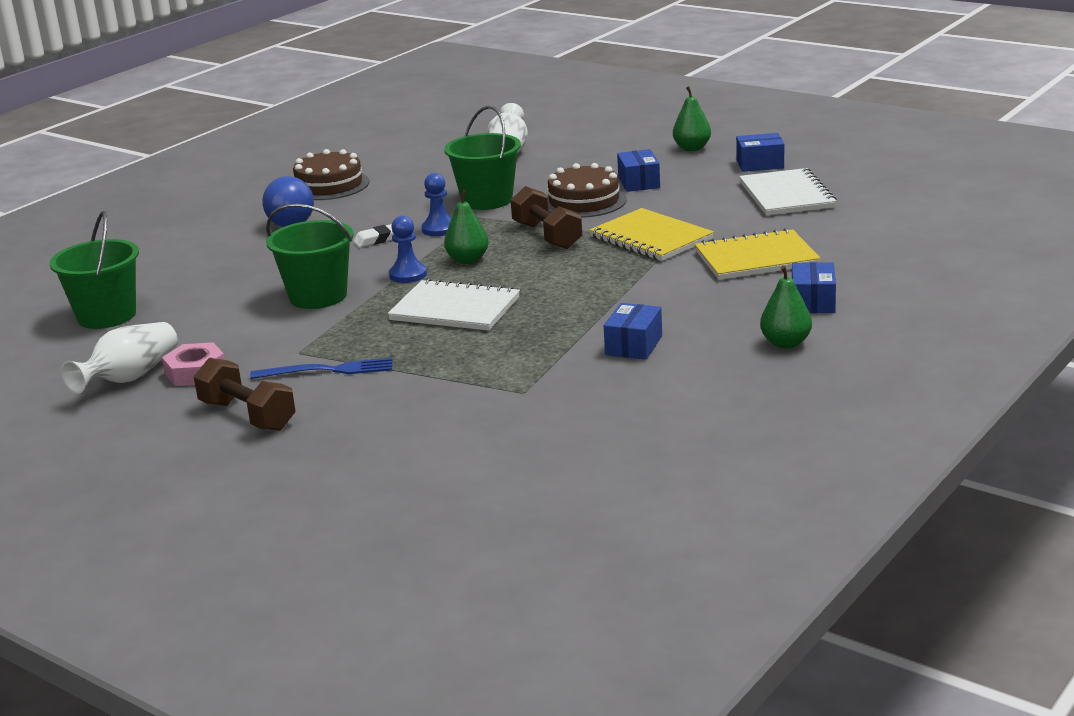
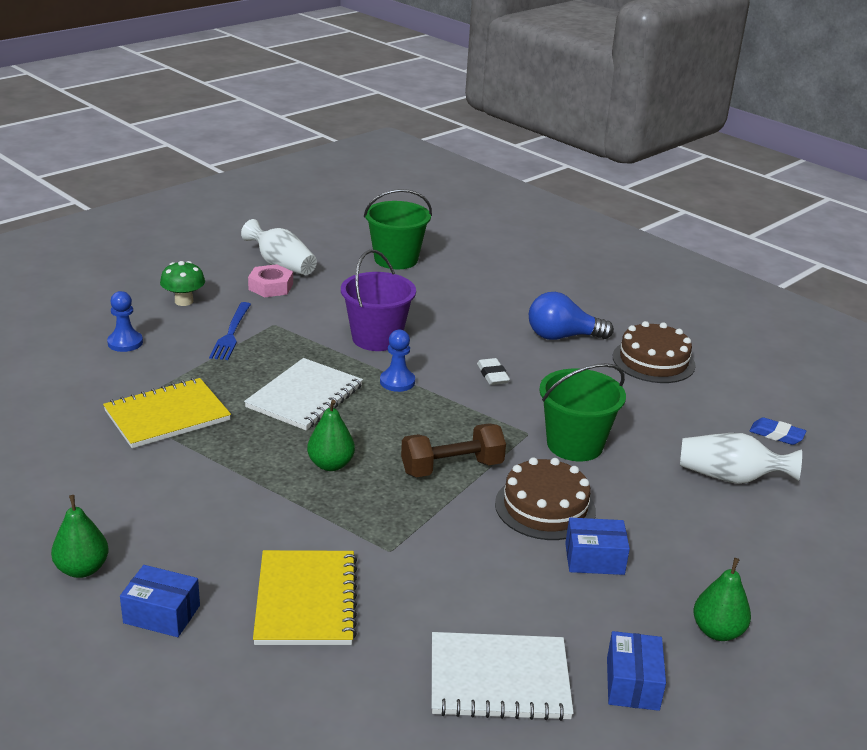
camera: 95 degrees right, 5 degrees up
brown dumbbell [194,358,296,431] -> green mushroom [160,261,205,306]
green bucket [266,203,354,309] -> purple bucket [341,250,416,351]
blue pawn [421,173,452,236] -> blue pawn moved to [107,291,143,352]
green pear [444,190,489,264] -> green pear moved to [307,400,355,471]
yellow notebook [589,208,714,261] -> yellow notebook moved to [103,378,231,448]
blue box [604,303,662,360] -> none
none -> blue eraser [749,417,806,445]

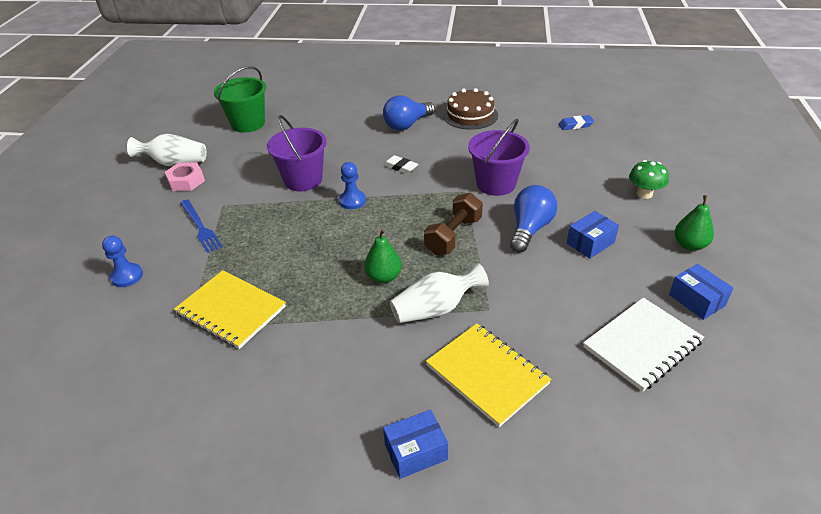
camera: 35 degrees left, 10 degrees up
green pear [51,495,109,578] -> none
yellow notebook [103,378,231,448] -> yellow notebook turned 75 degrees counterclockwise [174,270,286,349]
green mushroom [160,261,205,306] -> green mushroom moved to [629,160,669,199]
white notebook [244,358,363,430] -> none
brown cake [495,457,596,540] -> blue light bulb [510,185,557,252]
green bucket [539,363,626,461] -> purple bucket [468,119,530,196]
white vase [680,433,802,484] -> white vase moved to [390,263,489,323]

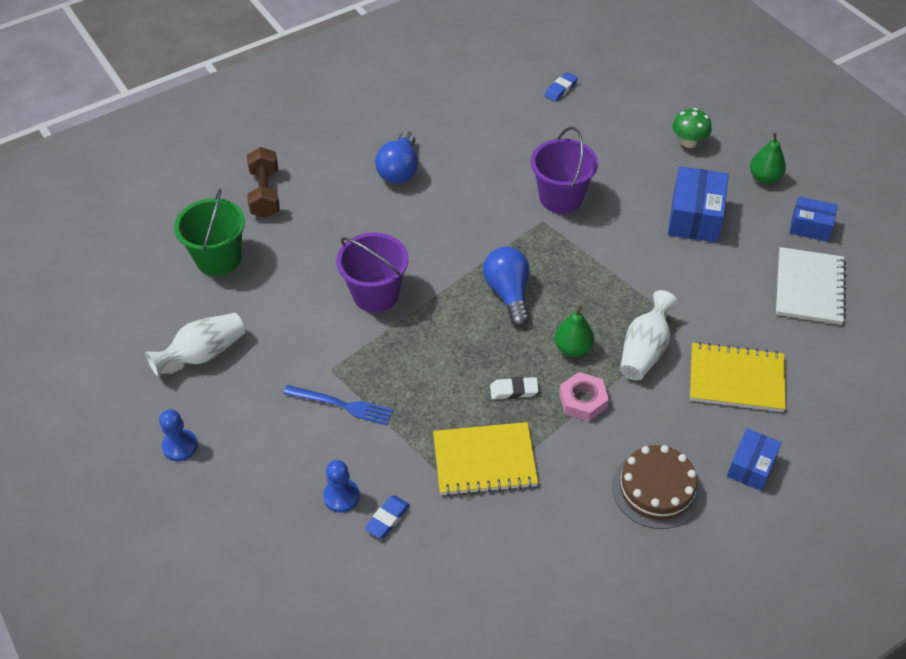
camera: 40 degrees left, 10 degrees up
pink nut [165,162,205,191] -> pink nut moved to [559,372,609,422]
blue pawn [339,162,366,209] -> blue pawn moved to [159,409,198,461]
white eraser [383,155,418,174] -> white eraser moved to [490,377,539,399]
brown dumbbell [424,193,483,255] -> brown dumbbell moved to [247,147,280,218]
brown cake [443,88,498,130] -> brown cake moved to [612,445,701,529]
blue light bulb [510,185,557,252] -> blue light bulb moved to [483,247,529,327]
blue box [567,211,619,259] -> blue box [668,166,729,243], size x1.61
none -> blue eraser [365,496,410,538]

